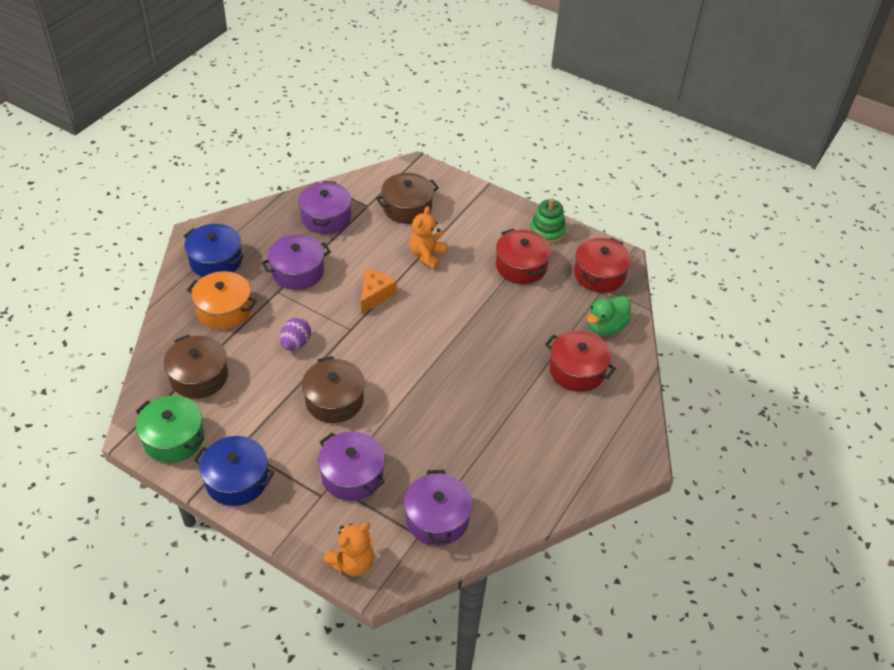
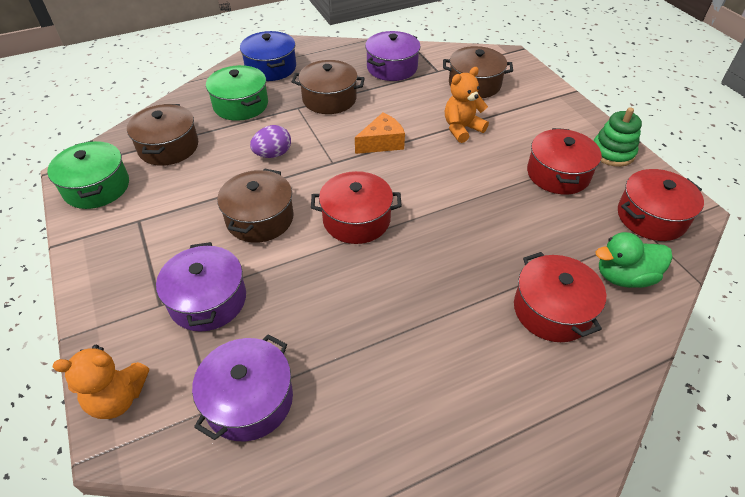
camera: 35 degrees right, 0 degrees up
orange pot [187,271,257,330] -> green pot [206,65,268,121]
blue pot [194,436,274,506] -> none
purple pot [262,234,331,290] -> brown pot [292,60,365,114]
none -> red pot [311,171,402,244]

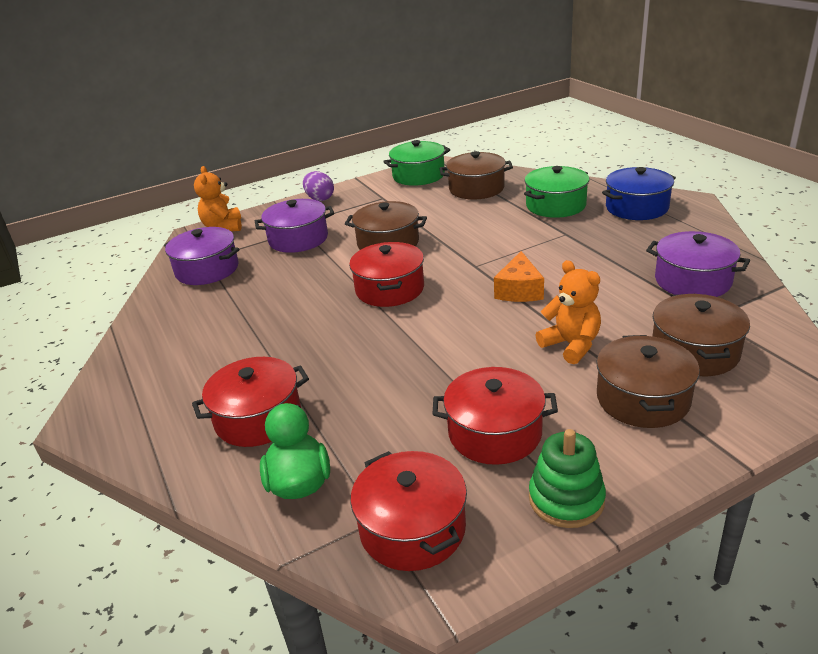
camera: 90 degrees right, 15 degrees down
purple egg [250,125,291,158] -> purple egg moved to [303,171,334,201]
brown pot [292,60,365,114] -> brown pot moved to [596,335,700,428]
orange cheese [355,112,405,154] -> orange cheese turned 45 degrees clockwise [494,251,544,302]

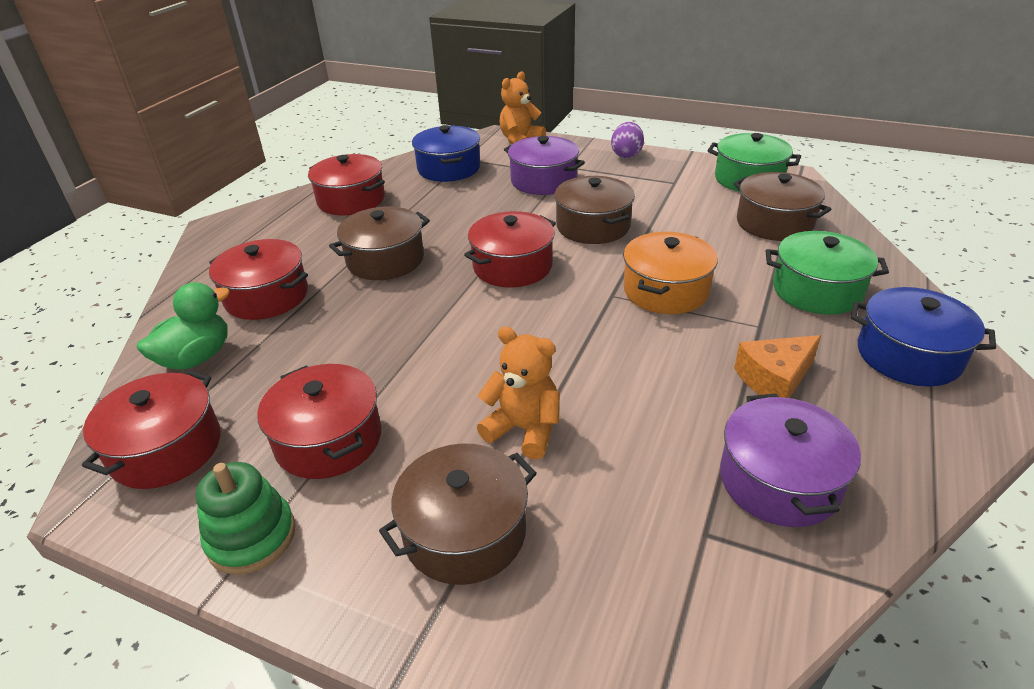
camera: 50 degrees right, 5 degrees up
purple pot [164,227,239,285] -> blue pot [412,125,480,182]
orange cheese [494,251,544,302] -> orange cheese moved to [734,335,821,398]
orange teddy bear [535,260,601,364] -> orange teddy bear turned 75 degrees counterclockwise [477,326,560,460]
brown pot [652,294,750,376] -> brown pot moved to [329,206,430,280]
none -> red pot [308,154,385,215]
none -> orange pot [623,232,718,314]

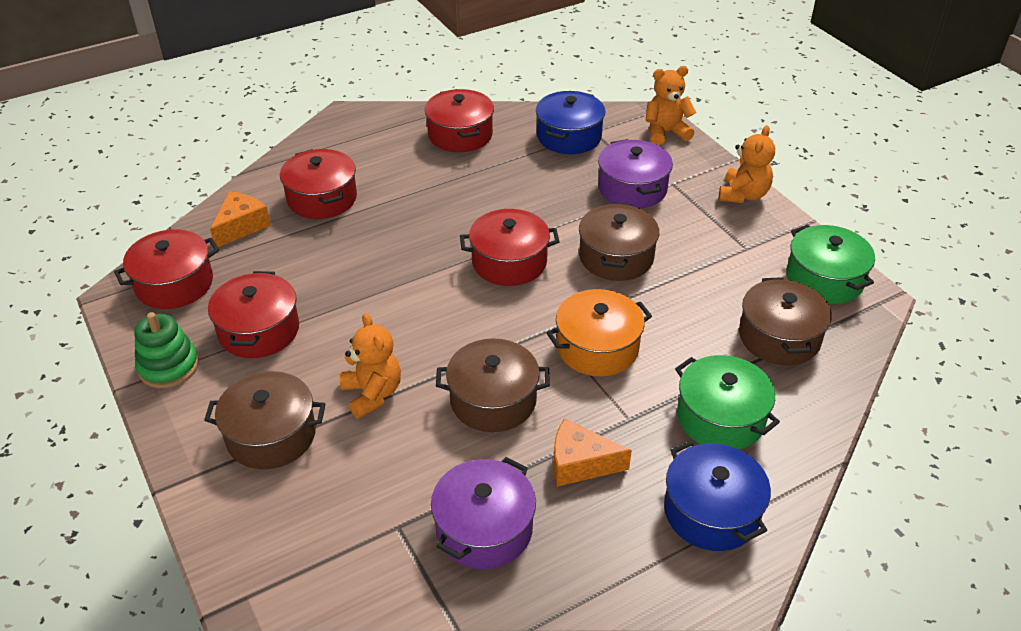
camera: 35 degrees right, 5 degrees up
green duck [137,282,230,370] -> orange cheese [210,191,271,247]
brown pot [329,206,430,280] -> brown pot moved to [436,338,550,432]
purple egg [611,122,644,158] -> orange teddy bear [719,125,775,203]

